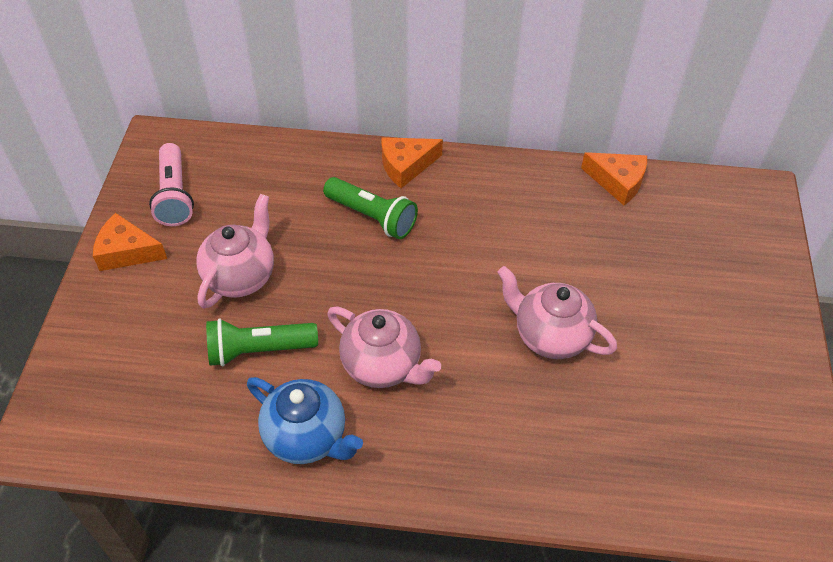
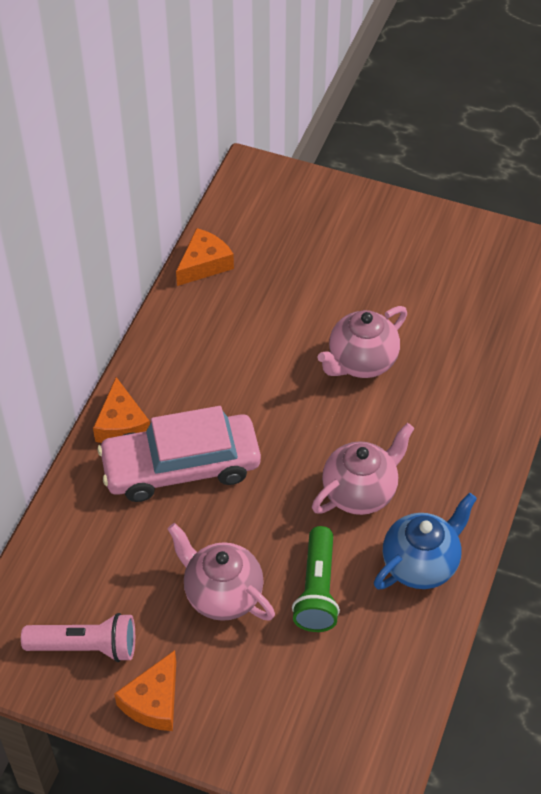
camera: 75 degrees left, 0 degrees up
green flashlight [323,177,418,239] -> pink car [98,406,261,502]

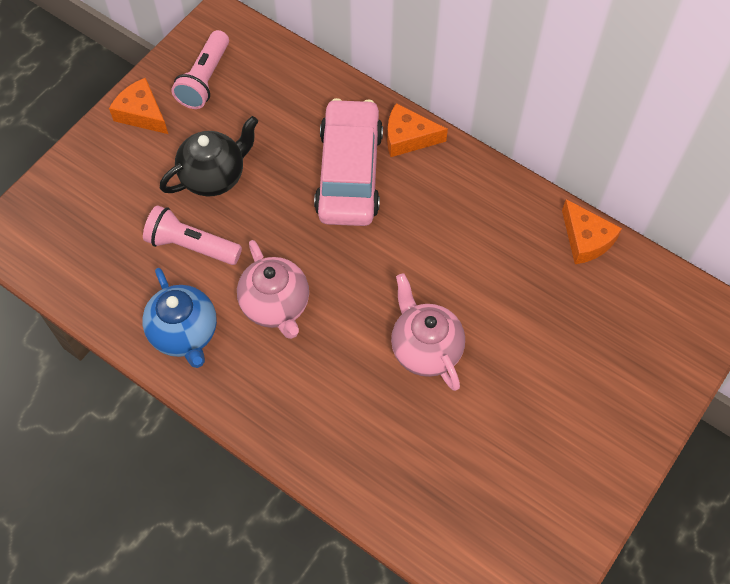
camera: 105 degrees right, 10 degrees up
pink teapot [168,523,275,621] -> black teapot [160,116,258,197]
green flashlight [292,526,340,632] -> pink flashlight [143,205,242,265]

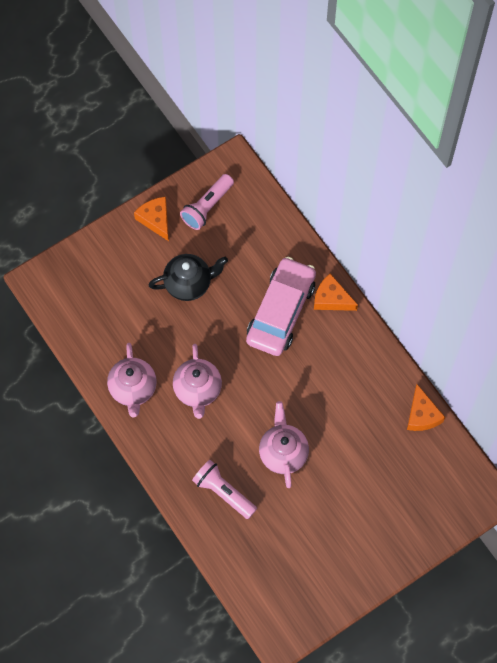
camera: 20 degrees right, 5 degrees up
blue teapot [142,268,217,368] -> pink teapot [107,343,157,418]
pink flashlight [143,205,242,265] -> pink flashlight moved to [192,460,257,519]

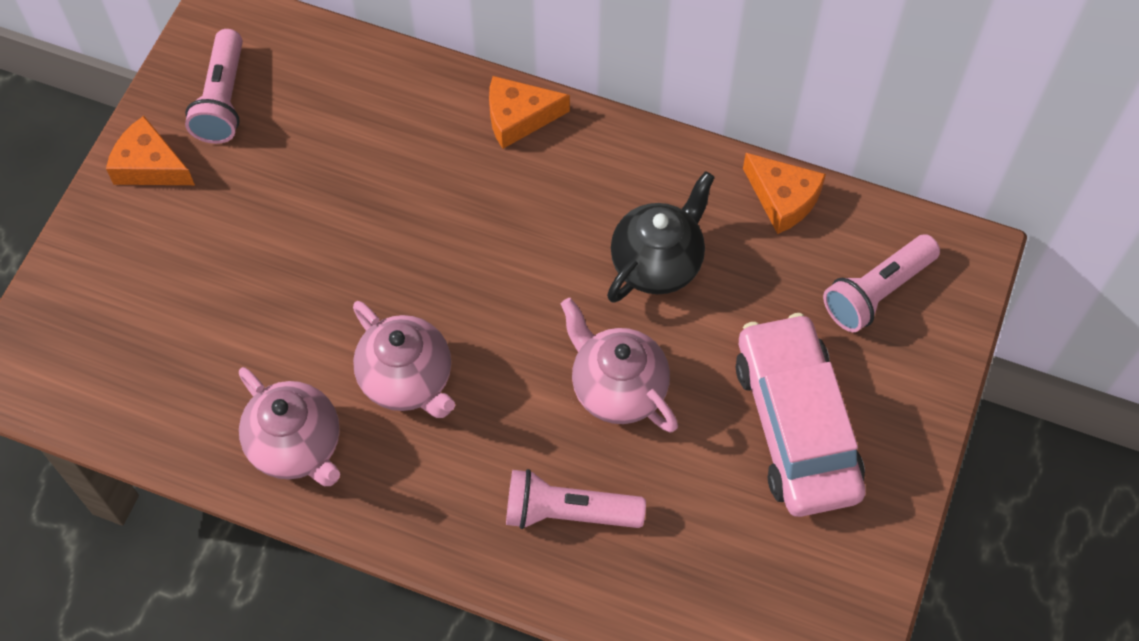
camera: 35 degrees left, 5 degrees down
black teapot [149,254,228,301] -> black teapot moved to [607,171,715,303]
pink car [246,257,316,356] -> pink car moved to [736,313,866,517]
none -> pink flashlight [823,234,940,332]

